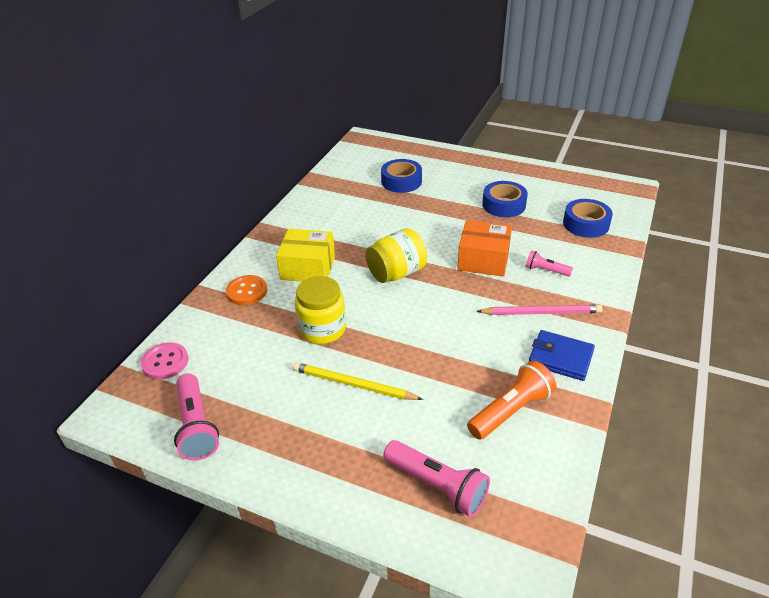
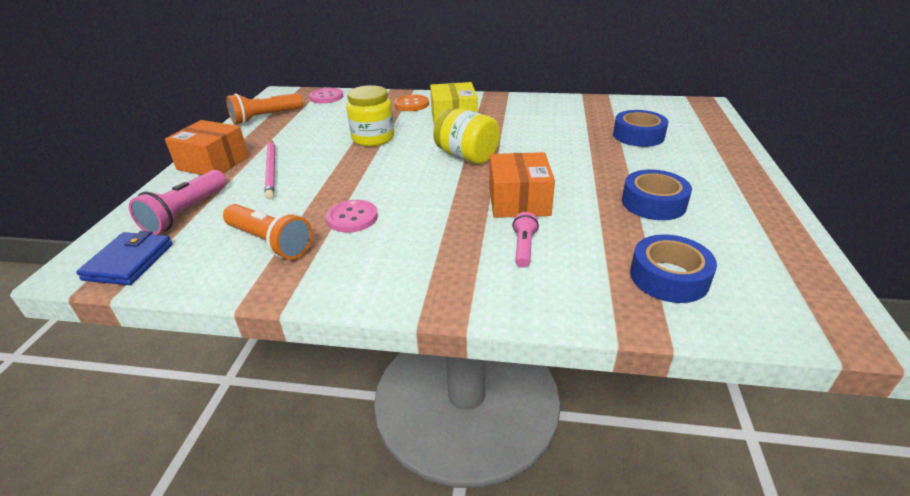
camera: 75 degrees right, 5 degrees down
pink flashlight [174,373,219,461] -> orange flashlight [226,93,303,125]
yellow pencil [292,362,423,400] -> none
pink pencil [476,305,603,315] -> pink pencil moved to [265,140,275,199]
blue wallet [529,330,595,381] -> blue wallet moved to [76,231,172,285]
none -> orange box [165,120,249,175]
none -> pink button [326,200,378,232]

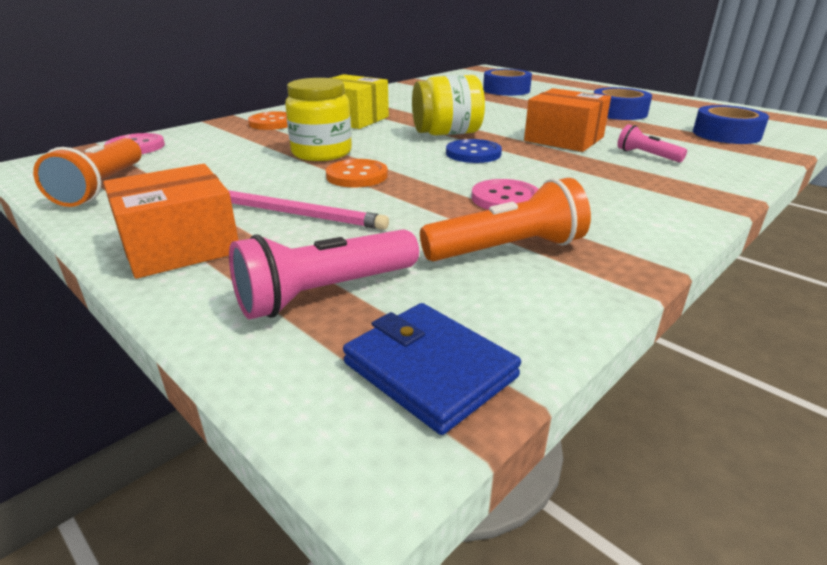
camera: 55 degrees left, 5 degrees down
pink flashlight [129,170,227,235] -> pink flashlight turned 90 degrees clockwise [229,229,419,319]
none -> orange button [326,159,388,187]
none -> blue button [446,139,502,163]

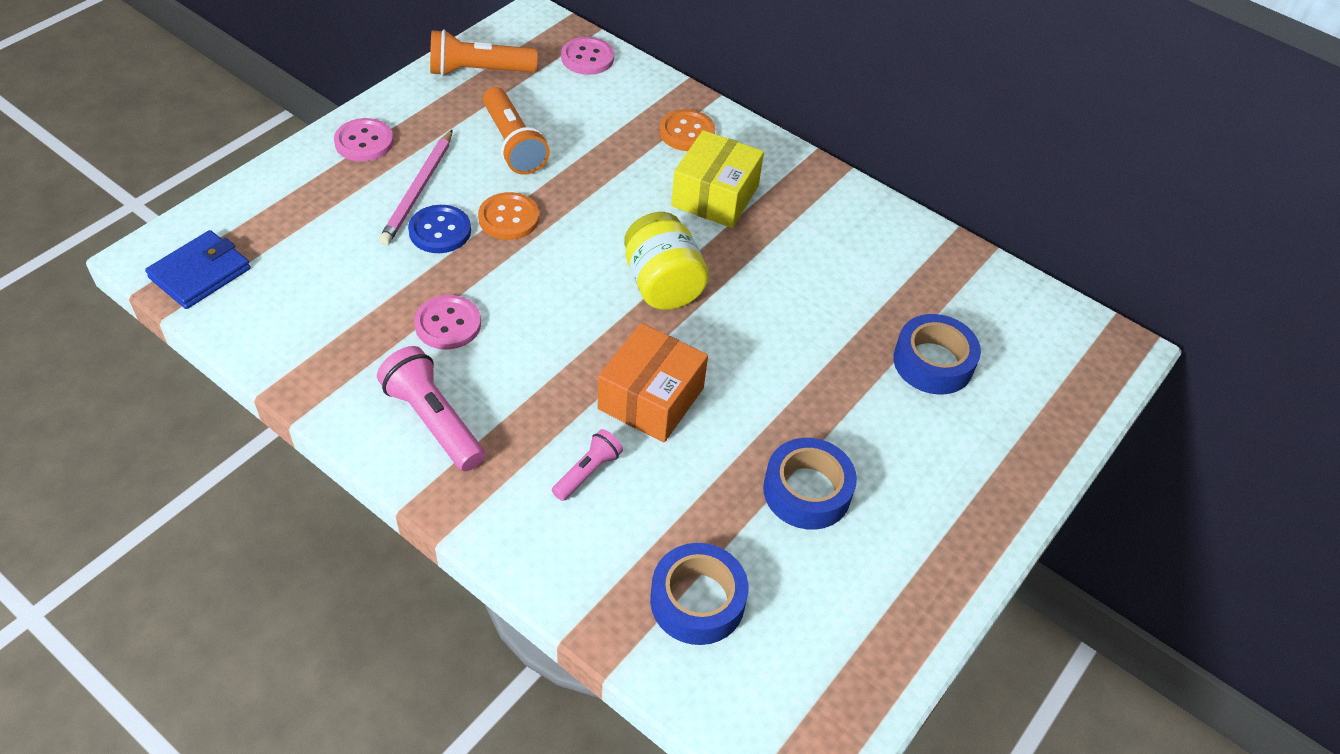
camera: 80 degrees right, 20 degrees up
orange box [103,164,239,279] -> pink button [334,118,394,162]
pink flashlight [229,229,419,319] -> pink flashlight moved to [377,346,485,471]
yellow jar [285,78,352,161] -> none
orange flashlight [420,178,591,261] -> orange flashlight moved to [483,87,550,175]
blue button [446,139,502,163] -> blue button moved to [408,205,471,253]

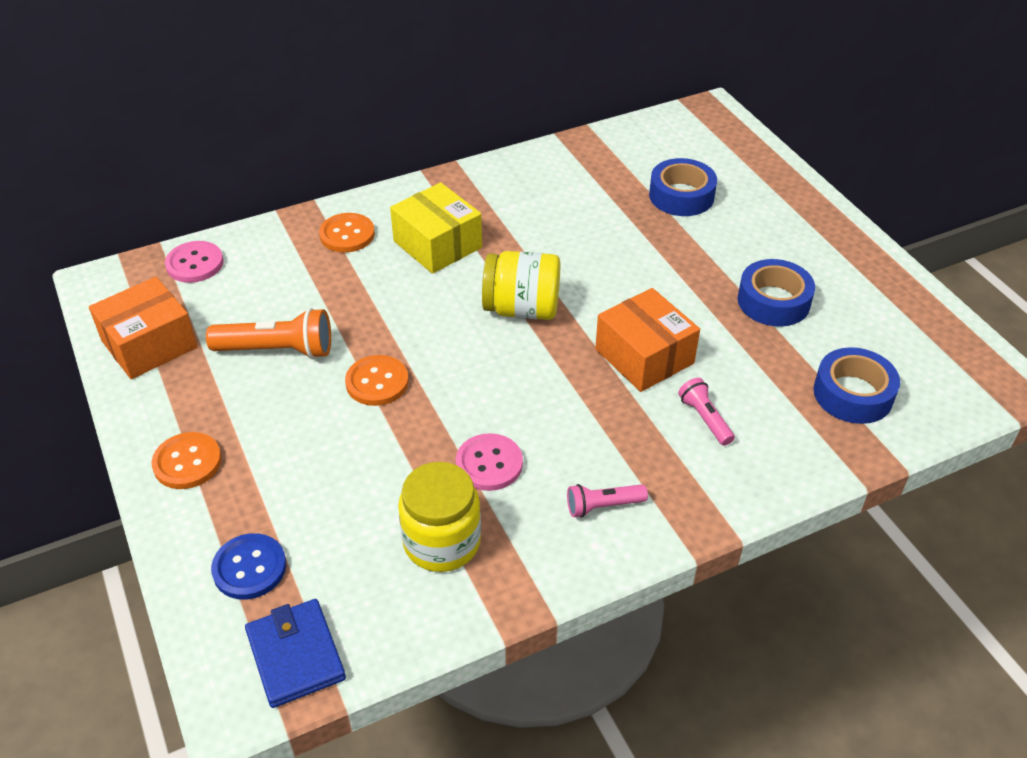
camera: 60 degrees left, 5 degrees down
pink button [334,118,394,162] -> orange button [151,432,222,489]
pink flashlight [377,346,485,471] -> pink flashlight [567,484,648,518], size x0.58
pink pencil [379,129,453,245] -> none
blue button [408,205,471,253] -> blue button moved to [211,533,286,599]
orange flashlight [430,30,538,76] -> orange box [89,277,197,379]
none -> yellow jar [398,462,481,572]

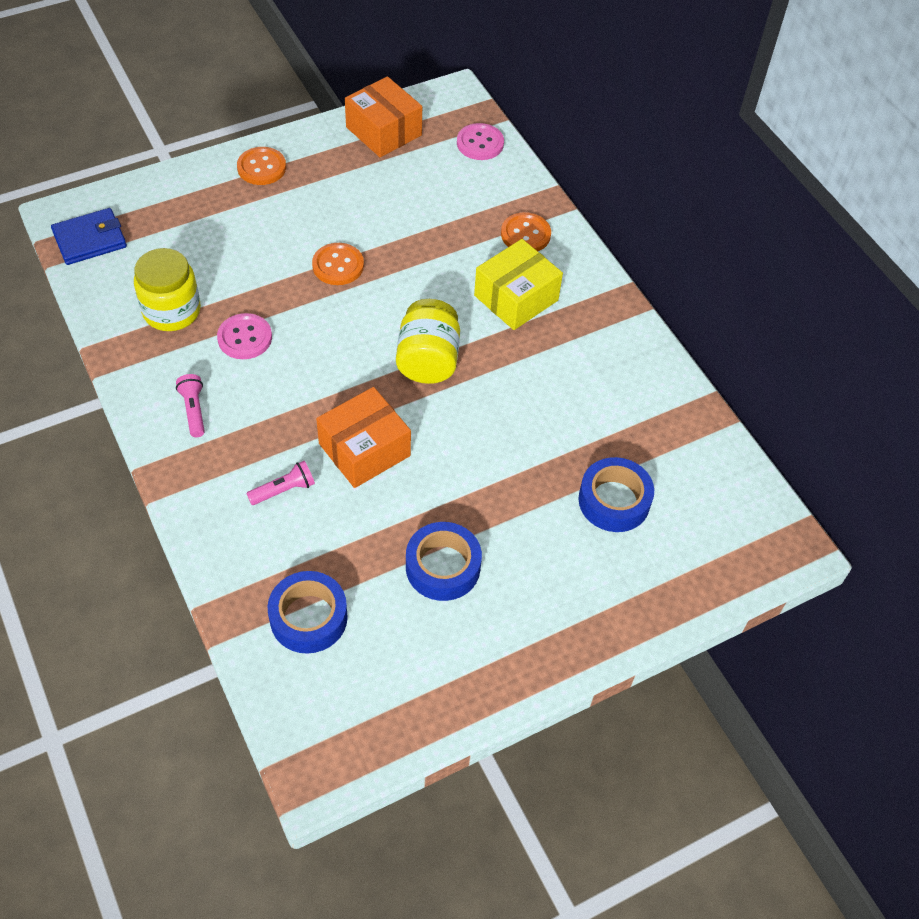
camera: 85 degrees right, 10 degrees up
orange flashlight [206,308,331,359] -> none
blue button [211,533,286,599] -> none

